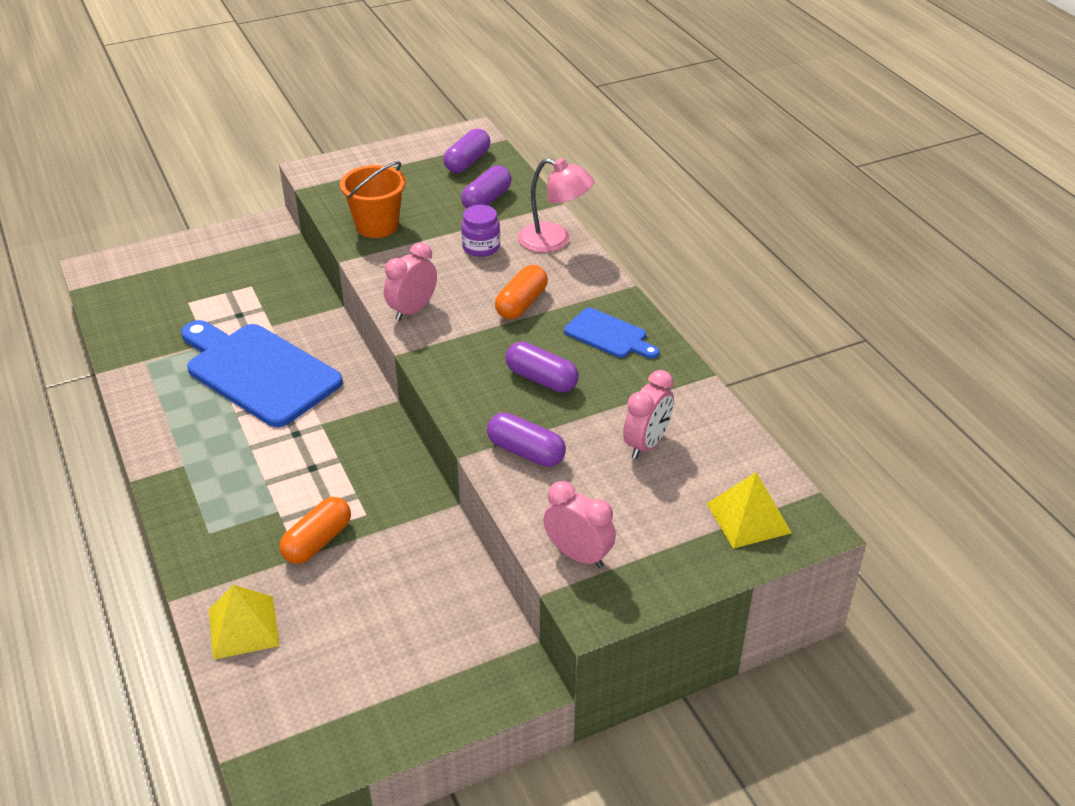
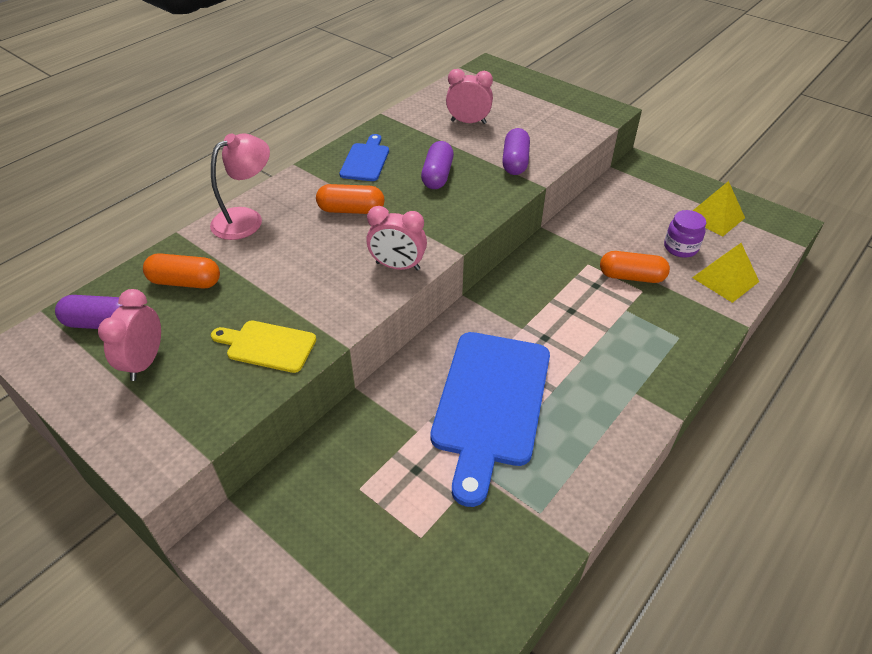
camera: 115 degrees left, 5 degrees up
orange bucket [340,161,406,238] -> yellow cutting board [211,321,316,373]
purple capsule [461,166,512,209] -> orange capsule [143,253,220,289]
purple jar [461,205,500,257] -> purple jar moved to [664,210,706,258]
pink lamp [518,158,595,253] -> pink lamp turned 45 degrees clockwise [210,133,270,240]
pink clock [543,481,616,568] -> pink clock moved to [98,289,161,381]
yellow pyramid [706,472,792,549] -> yellow pyramid moved to [693,181,745,237]

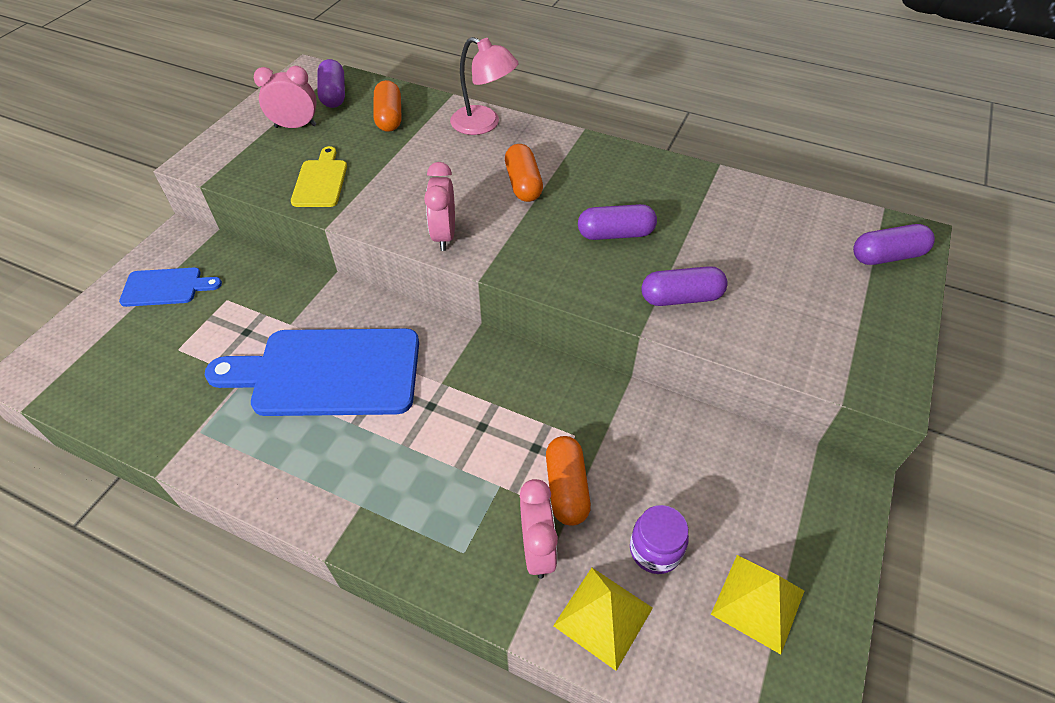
camera: 75 degrees right, 5 degrees up
blue cutting board [339,134,389,181] -> blue cutting board moved to [119,268,222,307]
pink clock [446,69,493,124] -> pink clock moved to [520,479,558,579]
none -> purple capsule [853,224,935,265]

